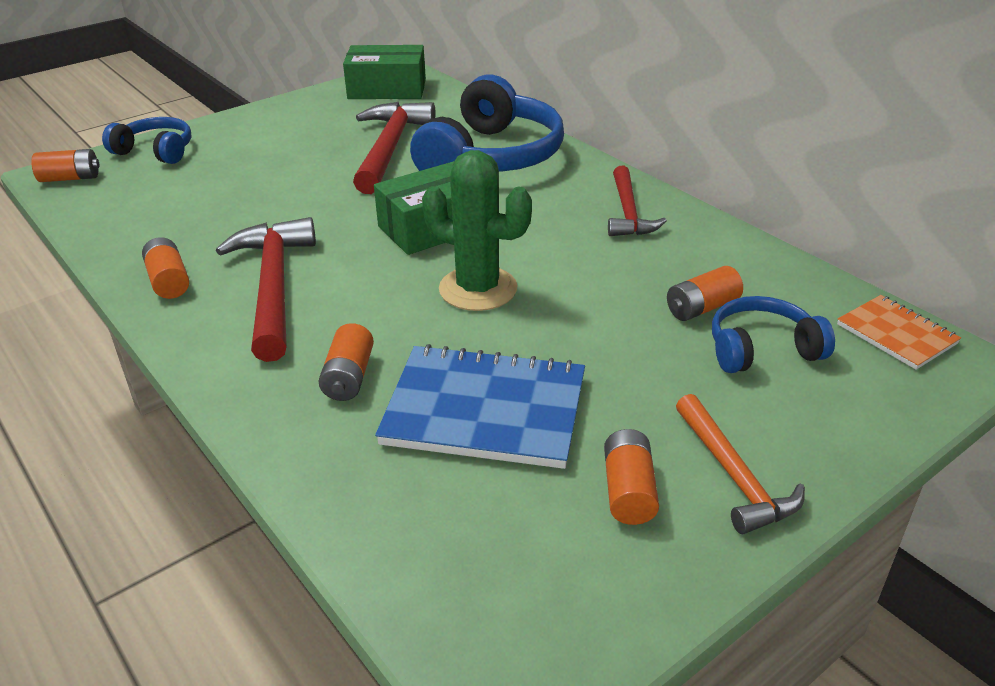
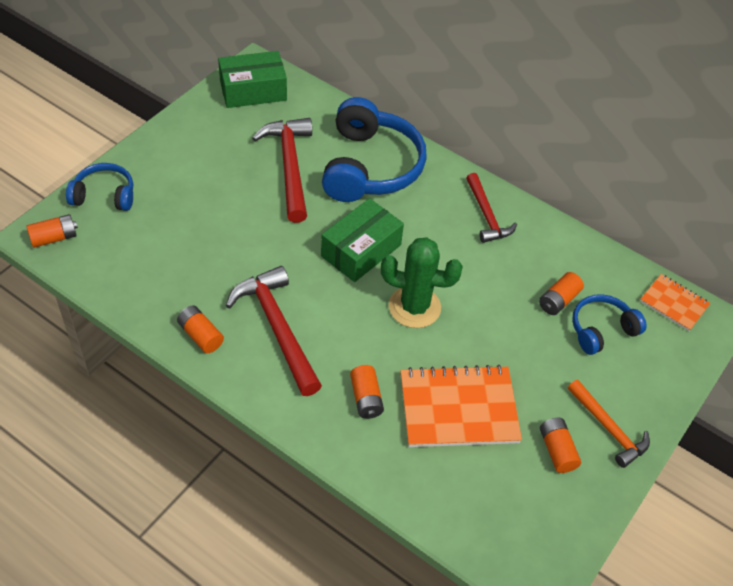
camera: 20 degrees left, 15 degrees up
blue notebook [375,344,585,469] -> orange notebook [401,365,522,447]

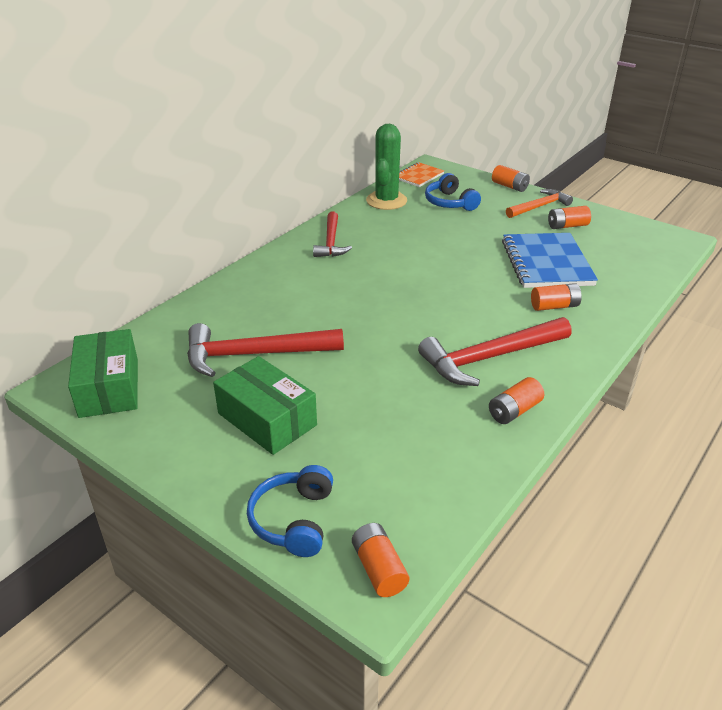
camera: 85 degrees left, 15 degrees down
green box [321,198,404,282] -> green box moved to [213,356,317,455]
blue headphones [322,97,427,202] -> none
green cactus [381,237,463,328] -> green cactus moved to [366,124,407,210]
orange notebook [401,365,522,447] -> blue notebook [502,233,598,288]
red hammer [466,173,517,243] -> red hammer turned 105 degrees clockwise [313,212,352,257]
orange battery [539,272,584,315] -> orange battery moved to [492,165,530,192]

